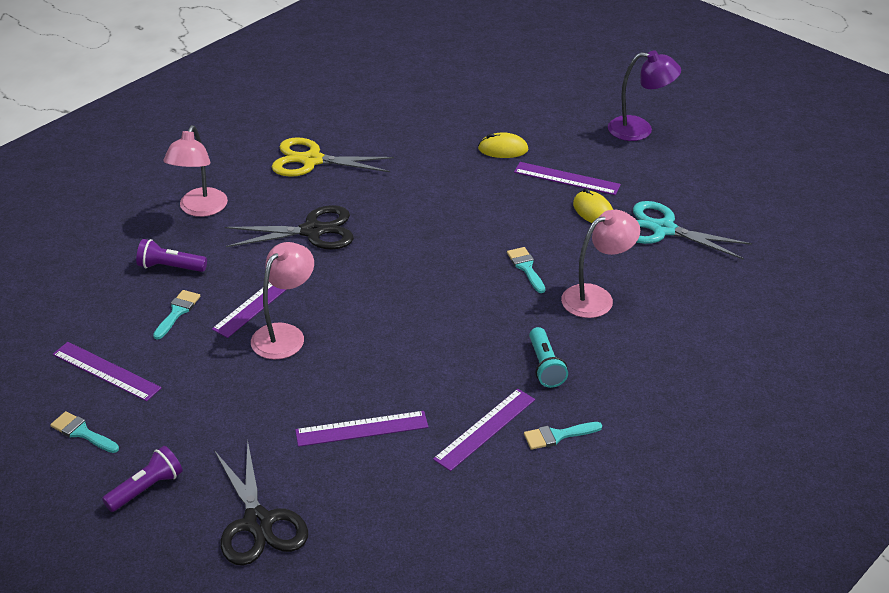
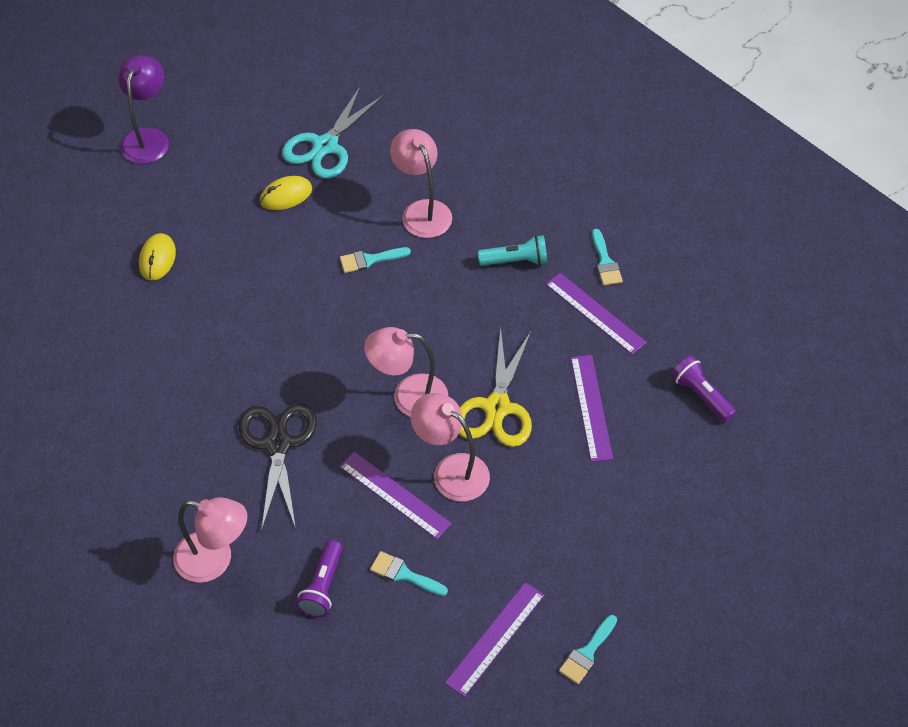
camera: 85 degrees left, 15 degrees up
purple flashlight [102,446,183,512] -> purple flashlight moved to [671,356,736,422]
black scissors [214,441,308,566] -> none
yellow scissors [272,137,394,177] -> yellow scissors moved to [459,327,532,447]
purple ruler [514,162,621,195] -> none
none -> pink lamp [364,327,448,417]

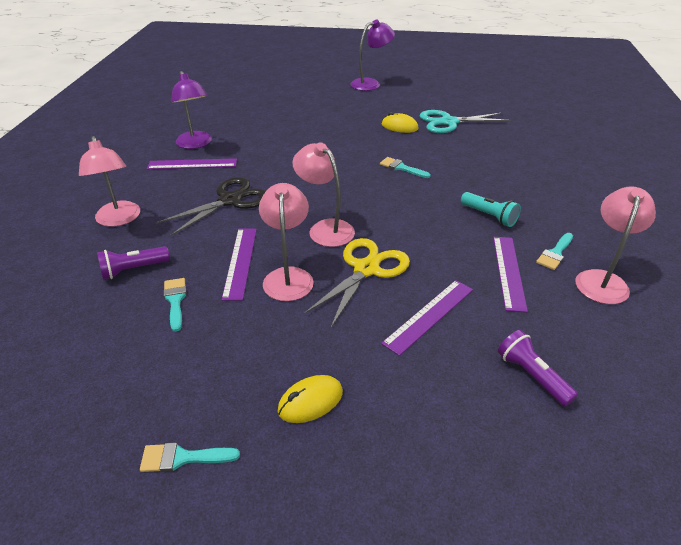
camera: 50 degrees right, 15 degrees down
yellow mouse [139,233,176,281] -> yellow mouse moved to [278,375,343,423]
pink lamp [390,129,452,238] -> pink lamp moved to [575,186,656,304]
purple ruler [445,582,544,697] -> purple ruler moved to [147,158,237,169]
yellow scissors [459,327,532,447] -> yellow scissors turned 150 degrees clockwise [304,238,410,327]
purple flashlight [671,356,736,422] -> purple flashlight turned 45 degrees counterclockwise [498,330,578,406]
none -> purple lamp [171,71,212,149]

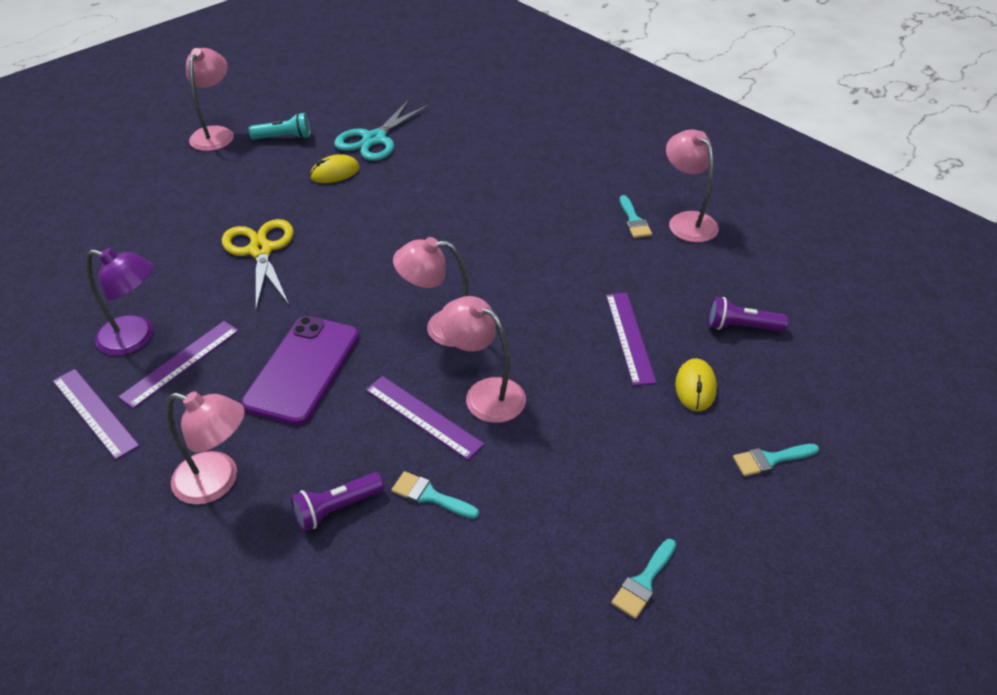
camera: 50 degrees left, 5 degrees up
purple flashlight [97,246,170,279] -> purple flashlight turned 45 degrees clockwise [291,473,384,531]
black scissors [156,177,266,236] -> purple phone [241,316,359,425]
yellow mouse [278,375,343,423] -> yellow mouse moved to [675,358,717,411]
yellow scissors [304,238,410,327] -> yellow scissors moved to [222,219,294,309]
purple lamp [350,20,395,91] -> pink lamp [186,48,234,151]
turquoise brush [380,157,431,178] -> turquoise brush moved to [733,444,819,476]
turquoise flashlight [461,192,521,227] -> turquoise flashlight moved to [248,113,310,140]
purple ruler [493,237,528,313] -> purple ruler moved to [53,369,140,460]

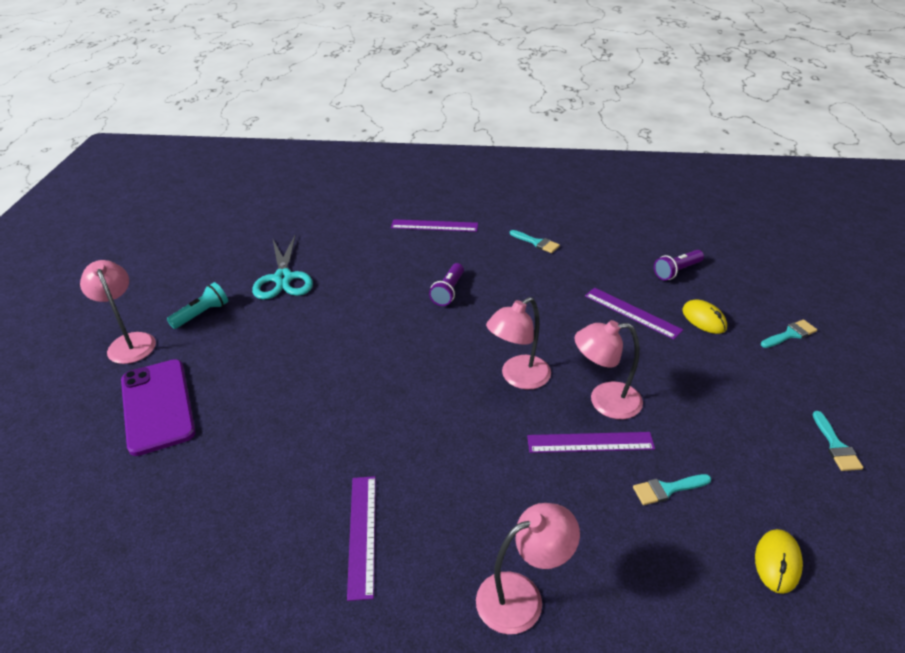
camera: 40 degrees left, 5 degrees down
purple ruler [53,369,140,460] -> purple ruler moved to [391,219,478,232]
purple lamp [86,248,154,356] -> none
yellow scissors [222,219,294,309] -> none
purple phone [241,316,359,425] -> purple phone moved to [121,359,196,456]
purple flashlight [291,473,384,531] -> purple flashlight moved to [429,263,464,306]
yellow mouse [310,155,360,183] -> yellow mouse moved to [755,529,803,594]
pink lamp [666,129,719,243] -> none
turquoise brush [733,444,819,476] -> turquoise brush turned 150 degrees counterclockwise [761,319,817,348]

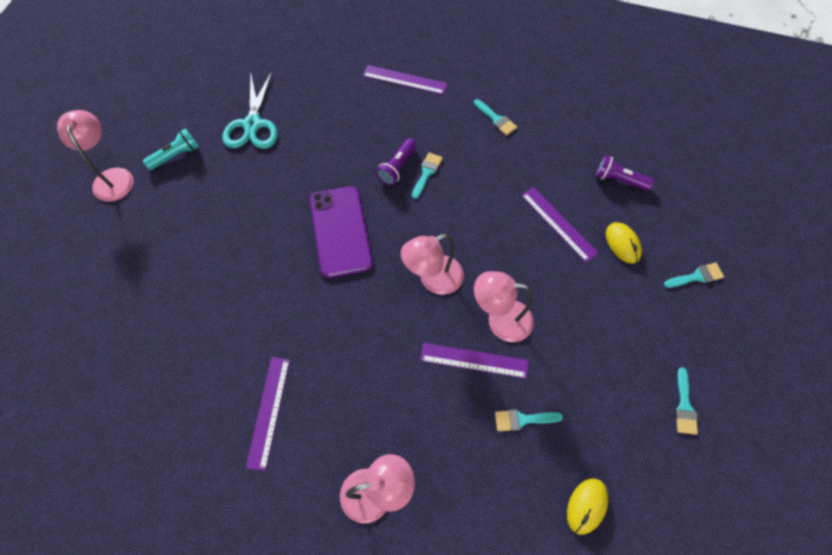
camera: 10 degrees right, 25 degrees up
purple phone [121,359,196,456] -> purple phone moved to [310,186,373,278]
purple flashlight [654,250,704,280] -> purple flashlight turned 45 degrees clockwise [596,155,654,191]
none -> turquoise brush [412,153,443,199]

